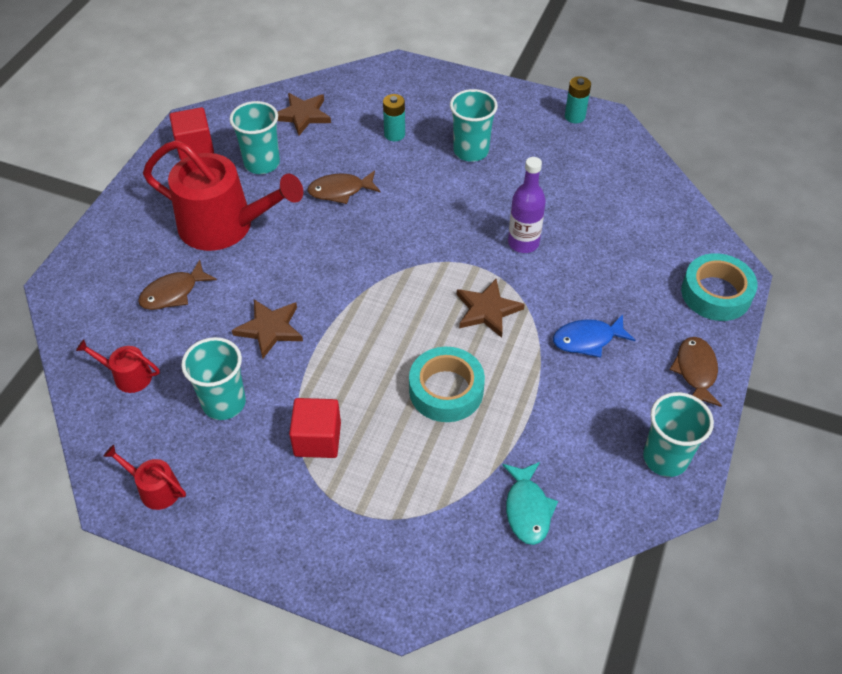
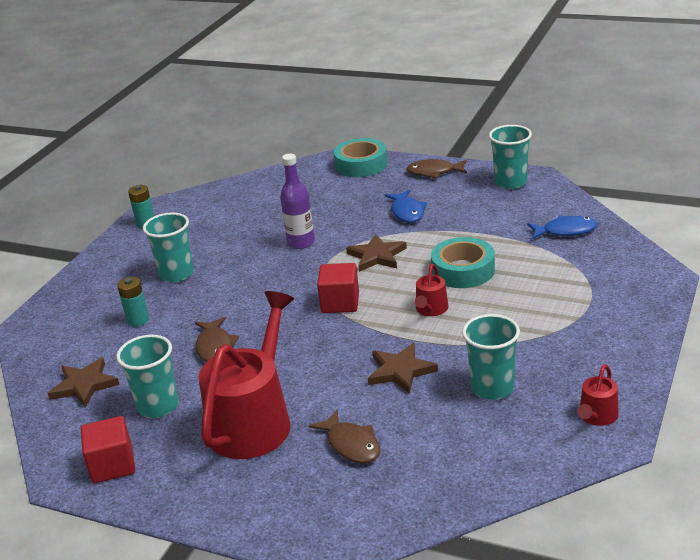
camera: 85 degrees left, 20 degrees down
red watering can [76,339,160,393] -> red watering can moved to [415,264,448,316]
red cube [289,398,341,458] -> red cube moved to [317,263,359,313]
turquoise fish [502,462,558,545] -> blue fish [527,215,598,240]

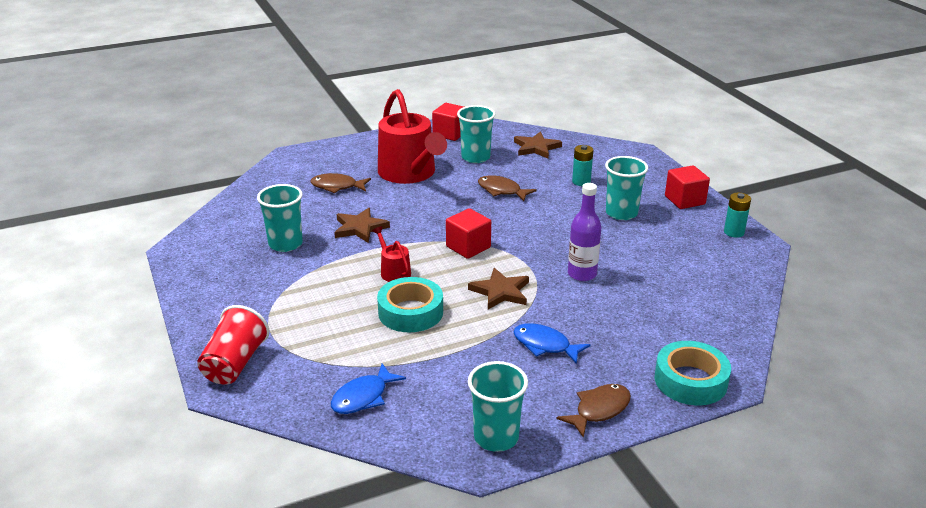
camera: 130 degrees right, 0 degrees up
red watering can [577,364,619,426] -> none
none -> red cup [197,305,269,385]
none -> red cube [665,165,710,209]

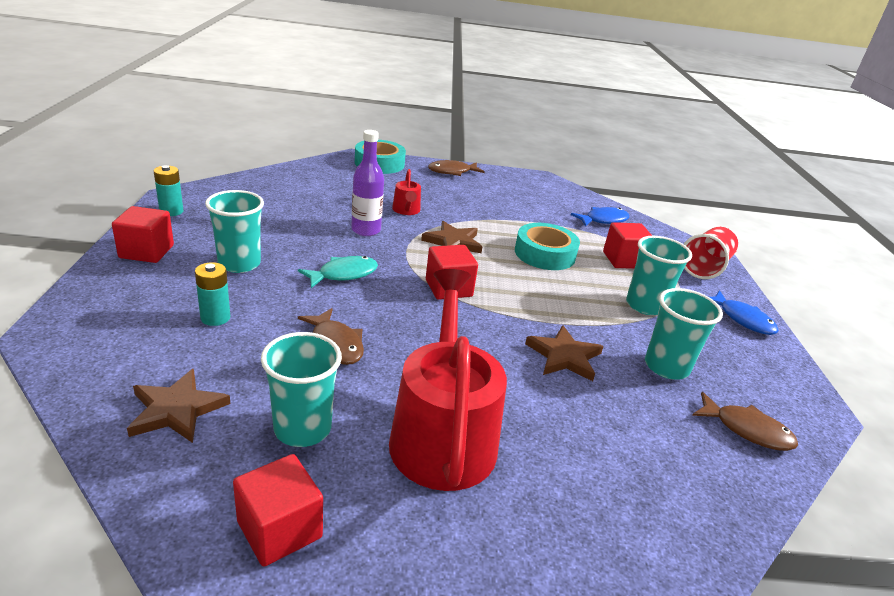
camera: 160 degrees left, 0 degrees up
brown fish [311,173,371,193] -> brown fish moved to [692,392,798,451]
red watering can [372,226,411,282] -> red watering can moved to [392,169,421,215]
turquoise cup [468,361,528,452] -> turquoise cup moved to [626,236,692,315]
blue fish [513,323,591,364] -> blue fish moved to [709,290,779,335]
none -> turquoise fish [298,256,378,288]
none -> red cube [603,222,652,269]

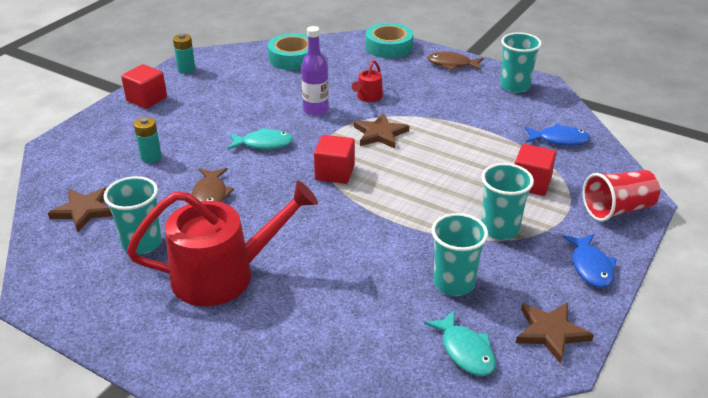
camera: 35 degrees right, 5 degrees up
turquoise cup [205,190,264,273] -> turquoise cup moved to [500,32,542,93]
red cube [233,454,323,566] -> none
red watering can [389,269,507,491] -> red watering can turned 45 degrees clockwise [127,181,318,306]
turquoise tape [515,223,580,270] -> turquoise tape moved to [268,33,308,70]
brown star [525,325,603,381] -> brown star moved to [516,302,594,364]
brown fish [692,392,798,451] -> turquoise fish [424,310,496,376]

